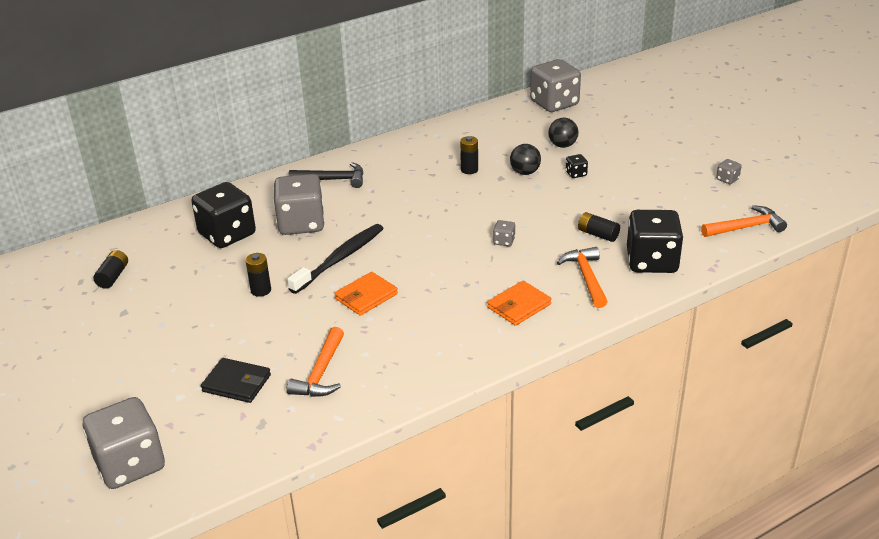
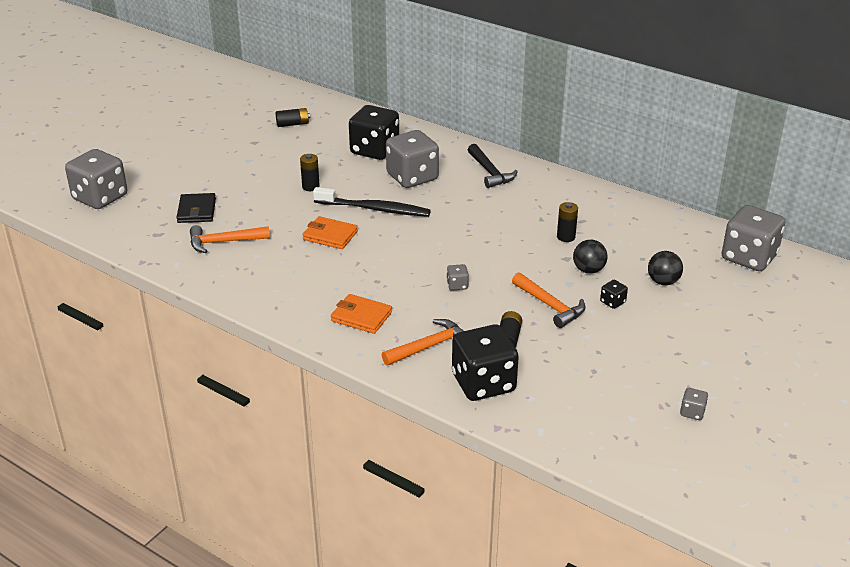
camera: 65 degrees right, 0 degrees up
orange hammer [701,205,787,237] -> orange hammer moved to [512,272,585,328]

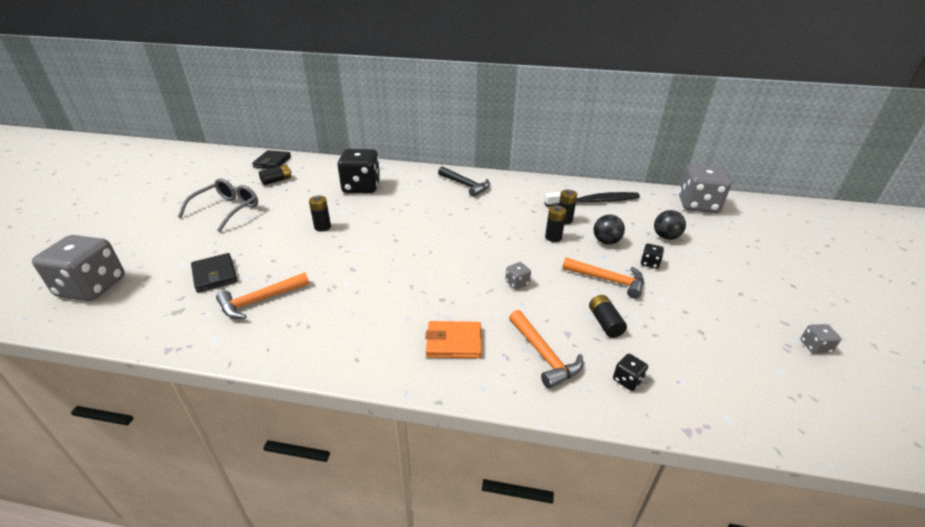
camera: 25 degrees left, 0 degrees up
orange wallet [302,216,358,249] -> none
black toothbrush [313,187,431,217] -> black toothbrush moved to [545,192,640,207]
orange hammer [382,319,464,366] -> orange hammer turned 120 degrees clockwise [509,310,583,388]
grey dice [386,130,439,188] -> none
black dice [452,324,519,401] -> black dice [613,354,648,391], size x0.41
none -> grey glasses [178,178,258,232]
none -> black wallet [252,150,291,169]
none -> black battery [545,206,566,242]

